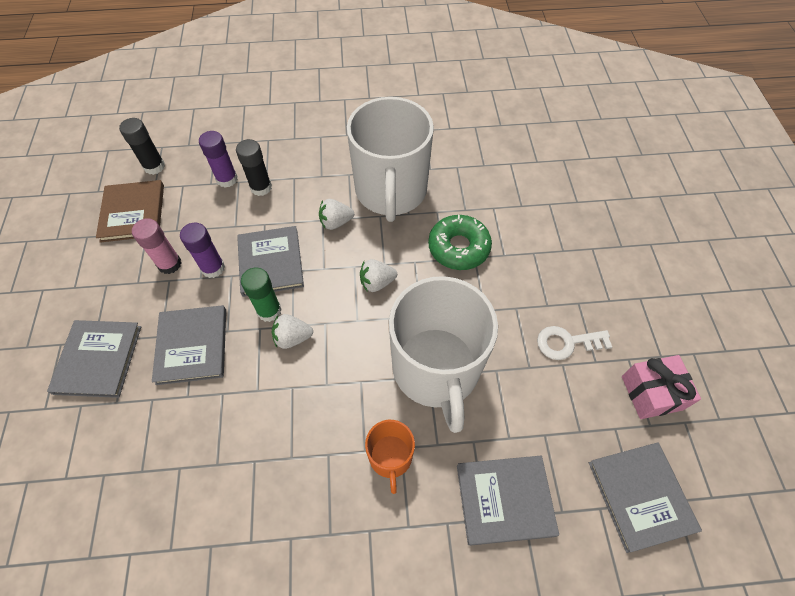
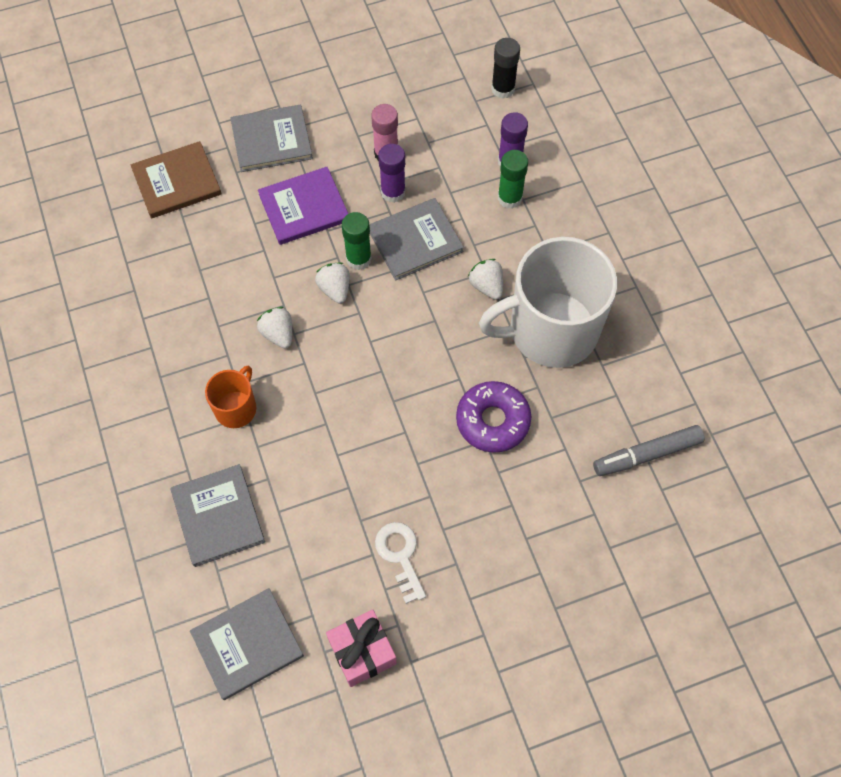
camera: 75 degrees right, 5 degrees up
brown book [96,180,164,243] -> brown book moved to [131,141,222,219]
grey book [152,305,226,385] -> purple book [258,167,348,245]
black glue stick [236,139,272,196] -> green glue stick [498,150,528,209]
white strawberry [360,259,397,292] -> white strawberry moved to [257,307,292,348]
orange mug [365,420,415,494] -> orange mug turned 135 degrees clockwise [205,366,256,428]
white mug [389,276,498,433] -> none
green donut [428,215,492,270] -> purple donut [456,381,531,453]
none -> grey marker [593,425,705,476]

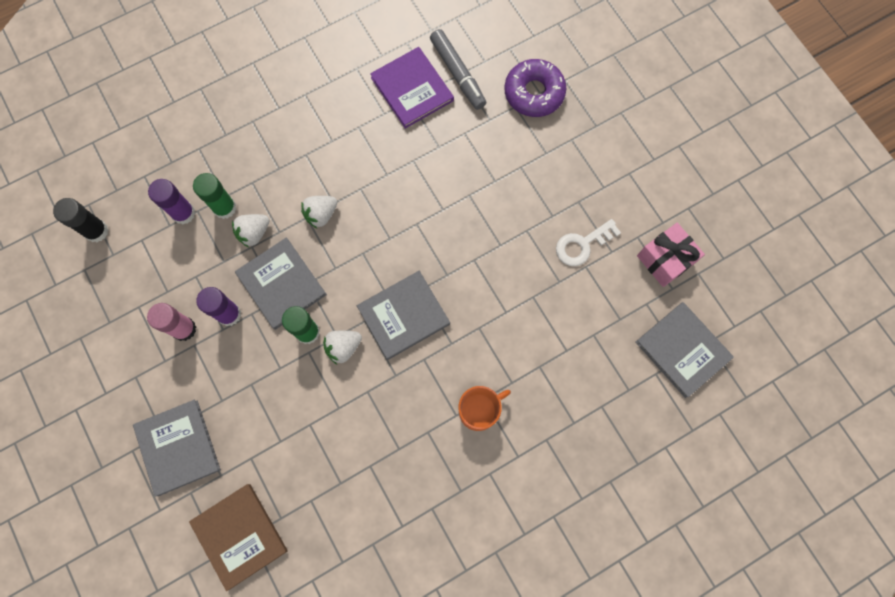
camera: 100 degrees left, 10 degrees up
grey book [170,464,265,567] -> grey book moved to [357,271,450,360]
orange mug [205,366,256,428] -> orange mug turned 135 degrees clockwise [459,386,511,431]
white strawberry [257,307,292,348] -> white strawberry moved to [232,214,270,247]
purple book [258,167,348,245] -> purple book moved to [370,47,454,129]
purple donut [456,381,531,453] -> purple donut moved to [504,59,566,117]
white mug [479,237,617,368] -> none

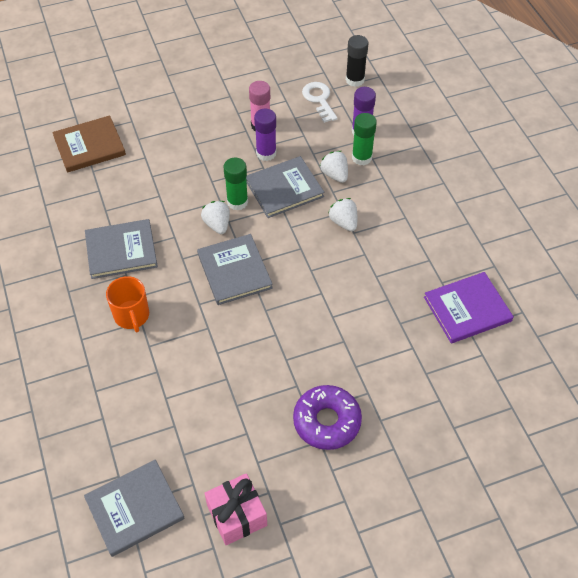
camera: 100 degrees right, 20 degrees down
grey book [133,400,221,496] -> grey book moved to [85,219,158,279]
grey marker [430,29,486,110] -> none
purple donut [504,59,566,117] -> purple donut moved to [293,385,362,450]
white key [556,219,621,266] -> white key moved to [302,82,338,123]

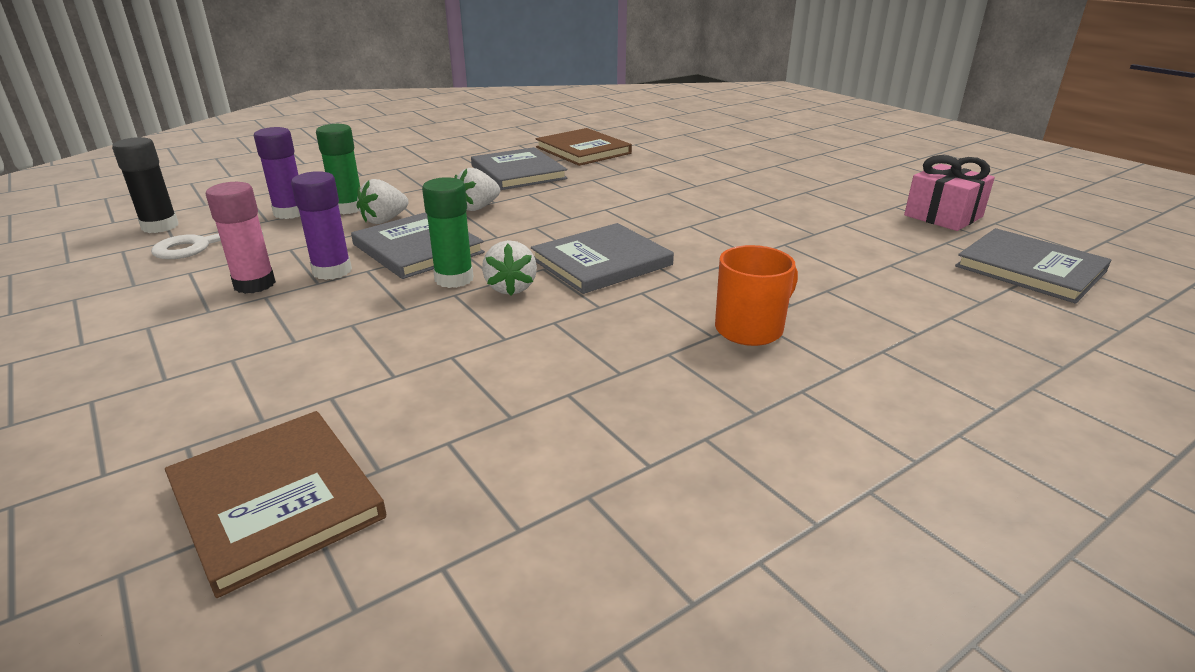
camera: 105 degrees left, 25 degrees down
grey book [85,219,158,279] -> grey book moved to [471,147,568,190]
white strawberry [201,201,230,234] -> white strawberry turned 60 degrees counterclockwise [482,240,537,295]
purple donut [293,385,362,450] -> none
purple book [424,272,514,343] -> brown book [536,128,632,166]

